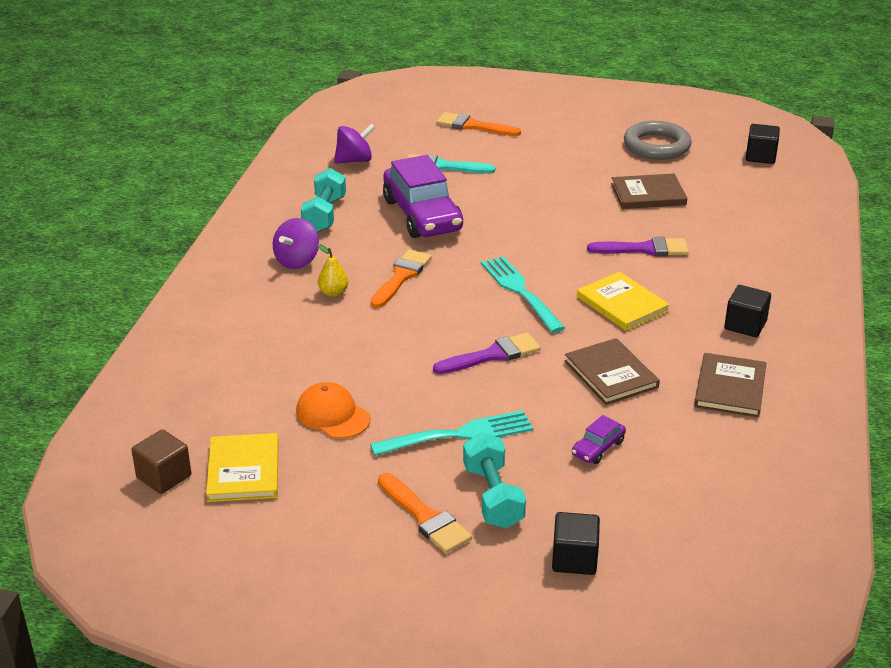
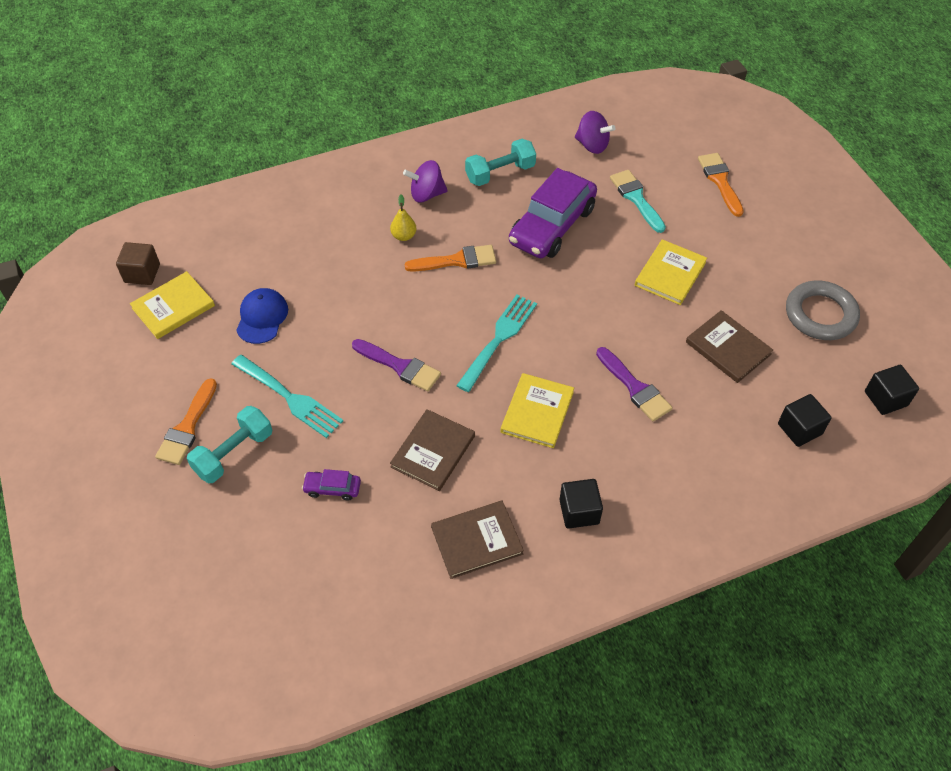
camera: 55 degrees right, 20 degrees up
orange cap [296,382,371,439] -> blue cap [236,288,288,344]
black cube [552,512,600,575] -> black cube moved to [778,394,832,447]
none -> yellow book [635,239,707,305]

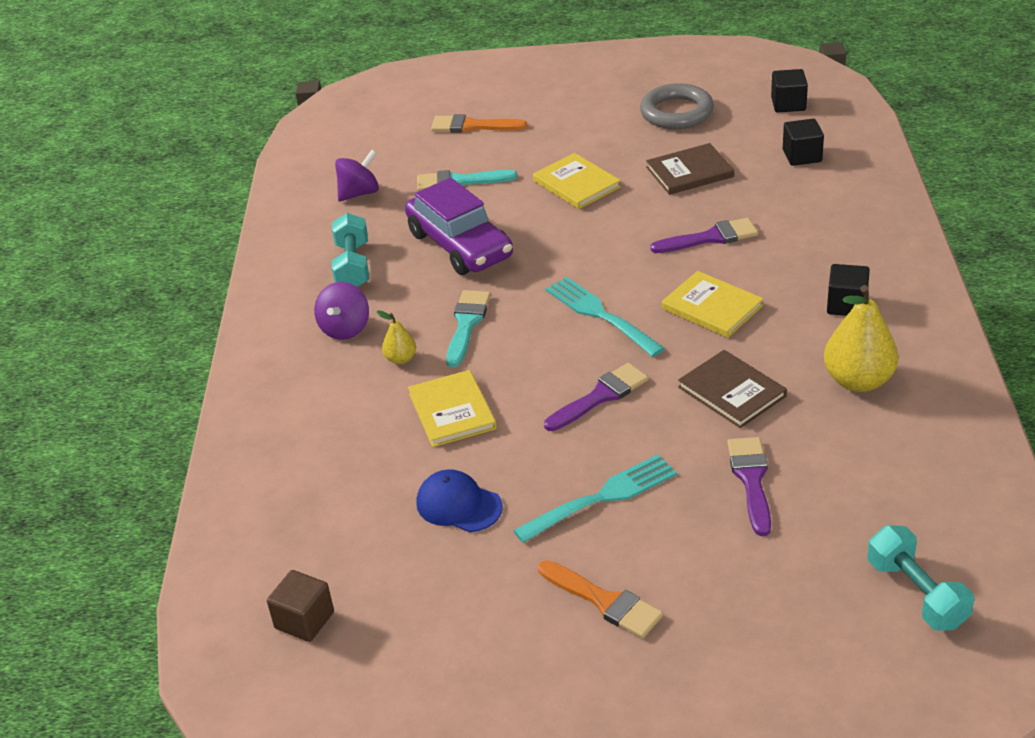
camera: 65 degrees left, 15 degrees down
yellow book [130,271,215,339] -> yellow book moved to [408,370,497,447]
turquoise dumbbell [187,406,272,483] -> turquoise dumbbell moved to [867,525,974,631]
purple car [302,469,361,501] -> purple brush [727,437,771,536]
orange brush [405,245,496,272] -> turquoise brush [446,290,491,367]
brown book [431,501,524,579] -> yellow pear [824,285,898,392]

